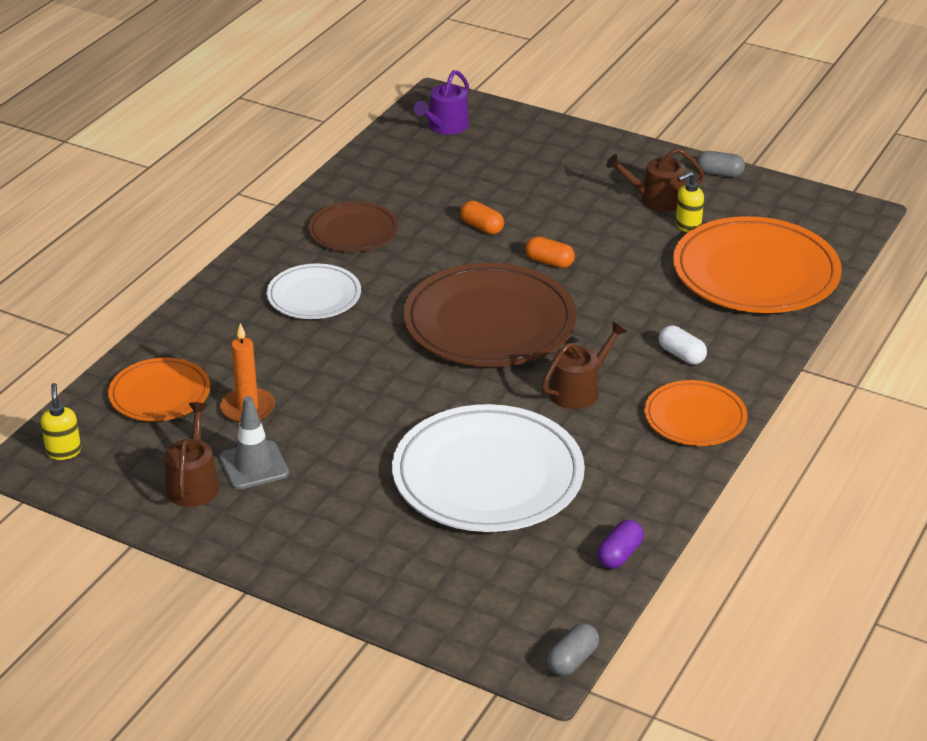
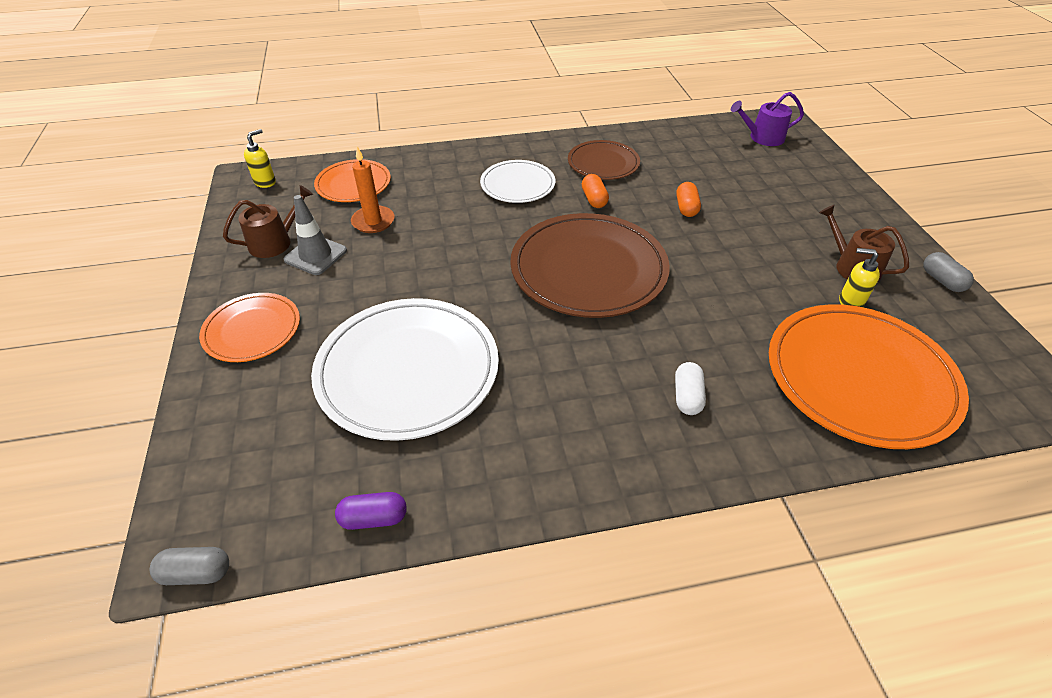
camera: 50 degrees right, 10 degrees up
orange capsule [525,236,575,268] -> orange capsule moved to [582,174,609,208]
brown watering can [542,322,627,409] -> none
orange plate [644,380,747,446] -> orange plate moved to [199,293,300,362]

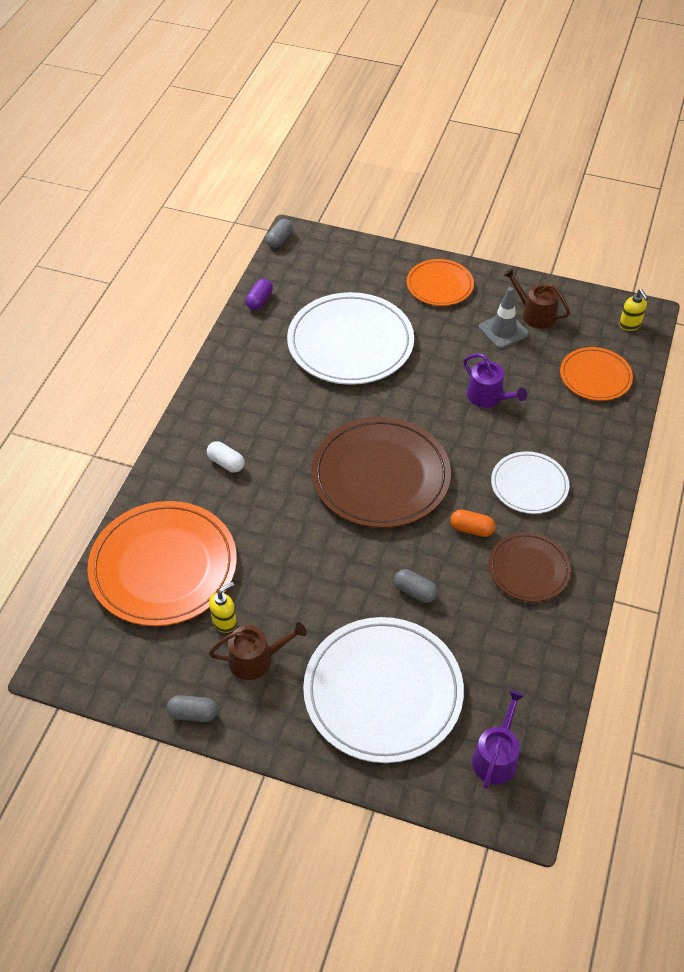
camera: 120 degrees right, 5 degrees up
brown watering can [223,185,313,258] -> brown watering can turned 135 degrees clockwise [503,268,570,329]
orange candle [351,147,394,233] -> none
orange capsule [676,182,701,217] -> grey capsule [394,569,438,603]
none -> white plate [303,617,464,763]
none -> purple watering can [463,353,527,408]

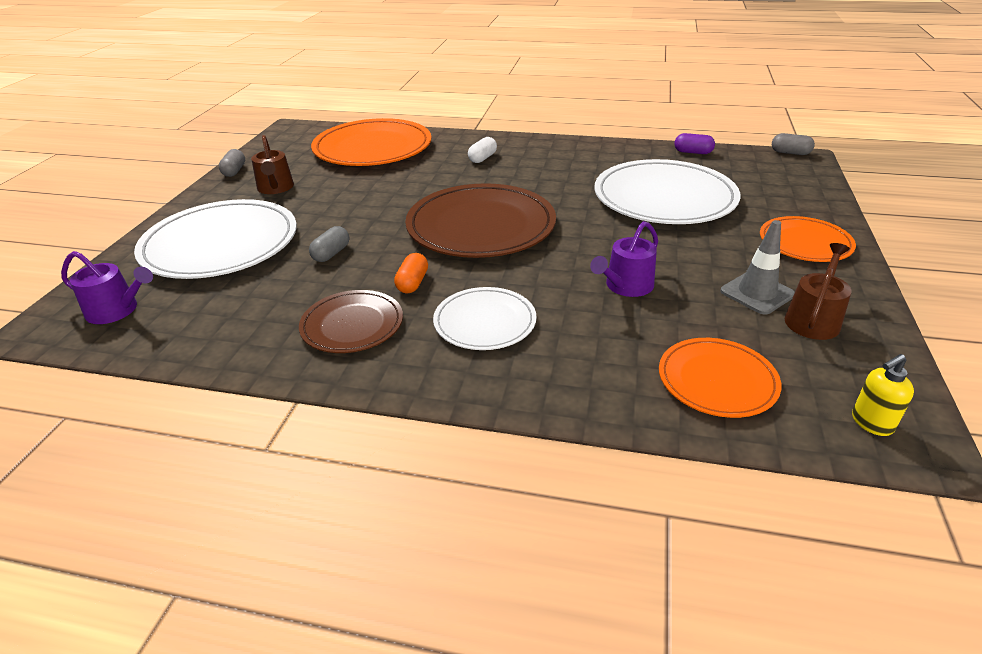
camera: 85 degrees right, 15 degrees down
yellow soap dispenser [209,582,237,633] -> none

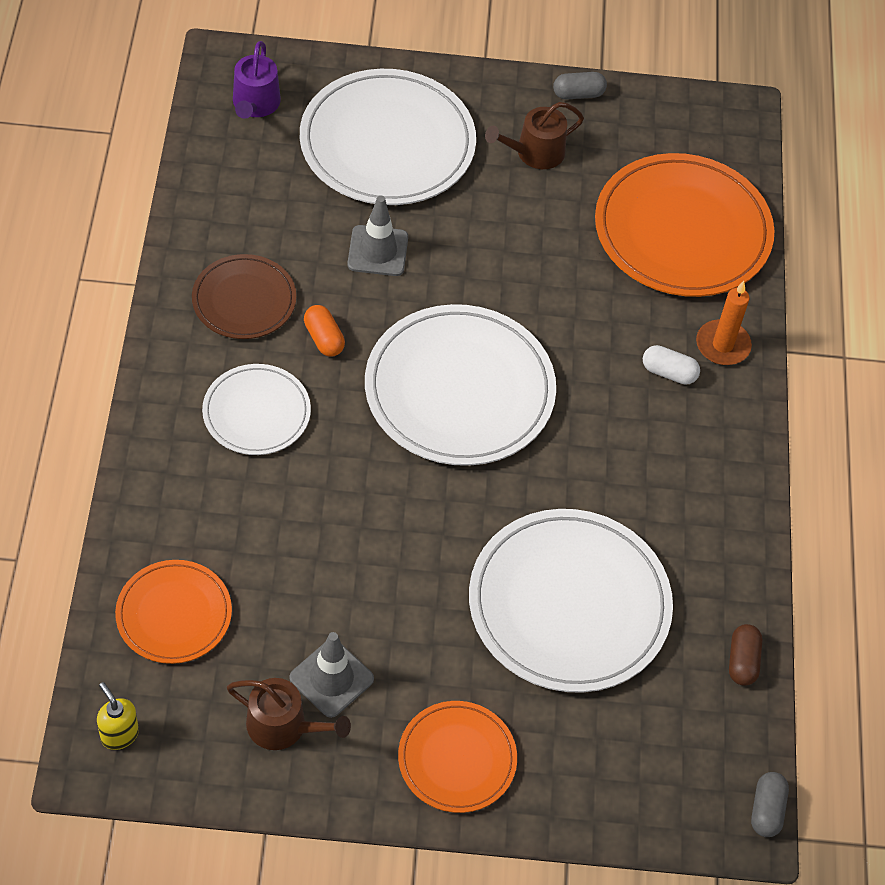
camera: 75 degrees right, 20 degrees up
grey capsule [309,226,349,262] -> grey traffic cone [347,196,408,276]
orange capsule [394,253,428,293] -> orange capsule turned 60 degrees clockwise [304,305,345,357]
brown plate [405,183,556,258] -> white plate [365,304,556,466]
purple watering can [590,221,658,297] -> none
purple capsule [674,133,715,154] -> brown capsule [729,624,762,686]
none -> orange candle [696,281,752,365]

